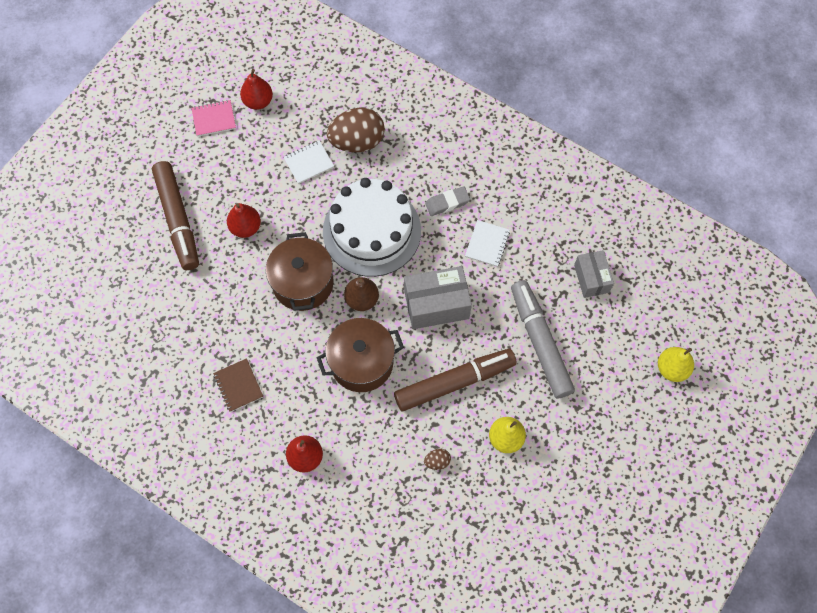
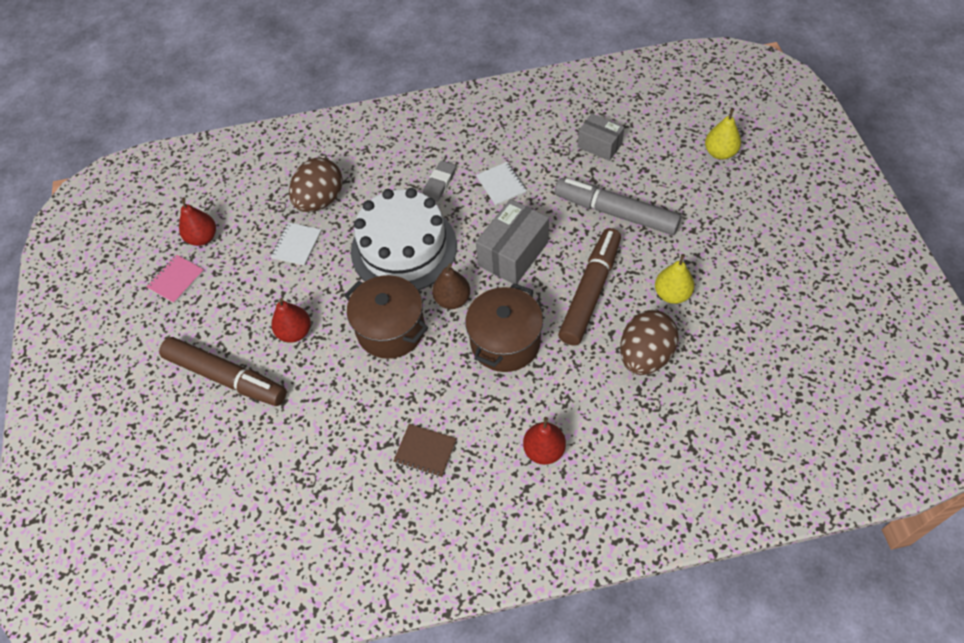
camera: 40 degrees left, 10 degrees down
brown egg [424,449,451,470] -> brown egg [620,310,679,375], size x2.37

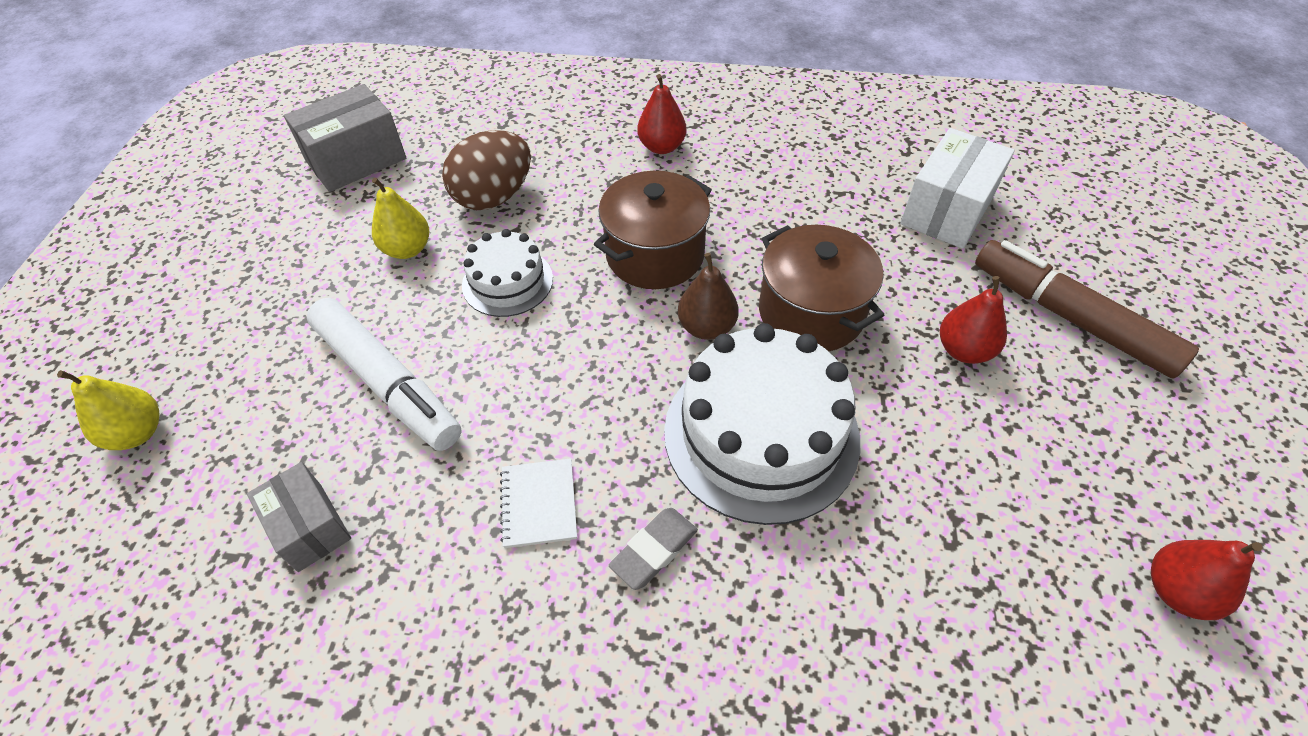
camera: 165 degrees left, 5 degrees down
pink notebook [146,255,204,304] -> none
white notebook [271,222,322,266] -> none
brown egg [289,157,343,212] -> none
brown notebook [393,424,457,478] -> none
grey box [476,199,549,284] -> grey box moved to [284,84,406,192]
grey marker [555,178,681,235] -> white marker [307,298,462,451]
brown marker [558,228,621,346] -> white cake [462,229,553,317]
none -> white box [900,128,1015,249]

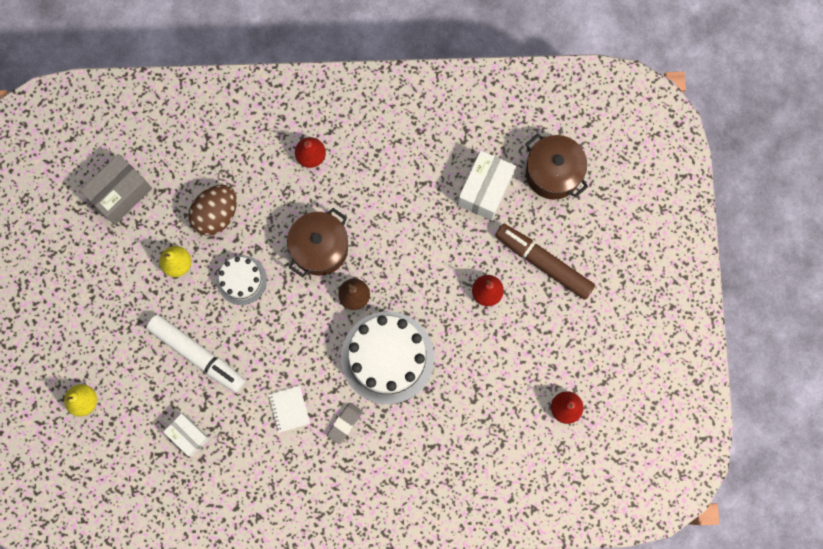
camera: 10 degrees left, 25 degrees up
grey box [247,462,351,572] -> white box [164,413,210,457]
brown pot [759,225,884,352] -> brown pot moved to [525,133,588,200]

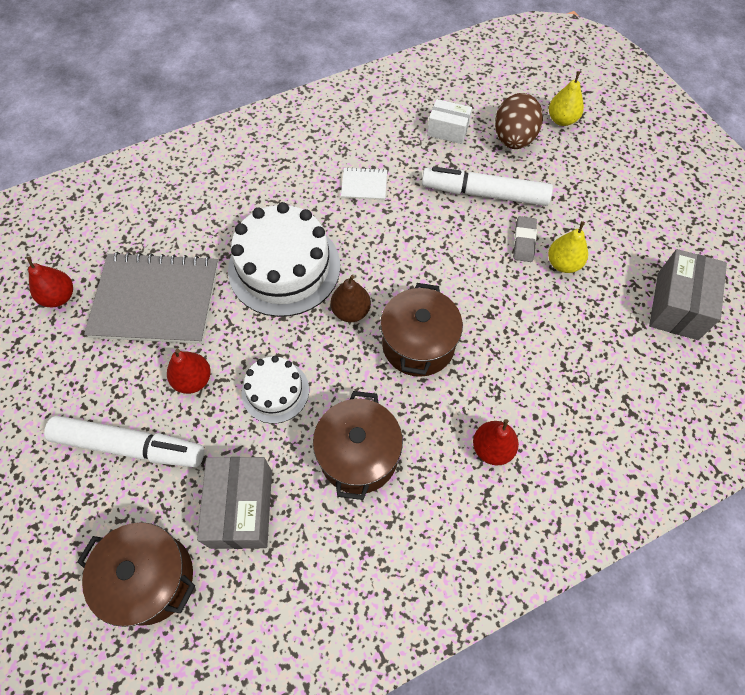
camera: 155 degrees right, 15 degrees down
brown egg [188,185,237,236] -> brown egg moved to [495,93,543,149]
white cake [216,256,267,305] -> white cake moved to [241,356,309,424]
white notebook [268,385,310,433] -> white notebook turned 45 degrees counterclockwise [341,167,387,200]
grey eraser [327,403,363,444] -> grey eraser moved to [513,216,537,262]
white box [458,150,516,220] -> grey box [197,457,272,549]
brown marker [495,224,595,300] -> white marker [44,416,204,467]
none -> grey notebook [84,252,218,344]
none -> brown pot [313,391,403,500]

